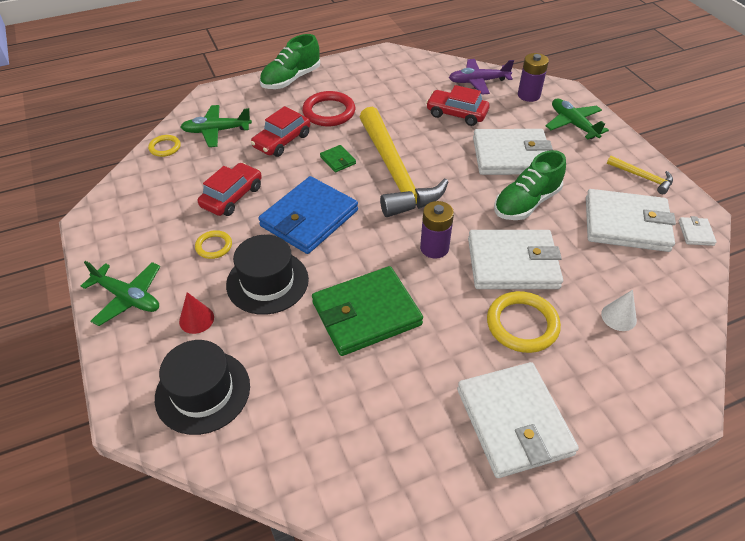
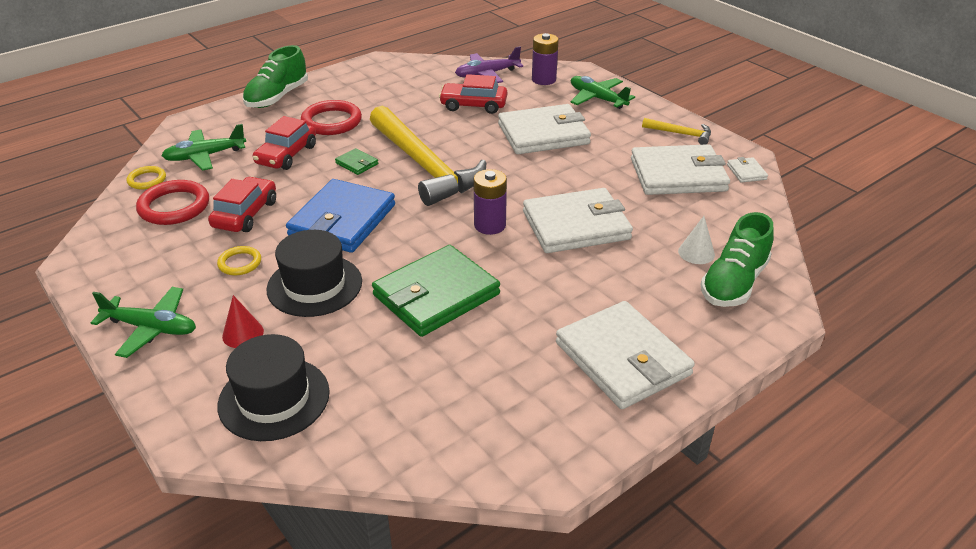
camera: 15 degrees left, 10 degrees down
yellow ring [487,291,561,353] -> none
green shoe [494,150,566,220] -> green shoe moved to [701,212,774,307]
none -> red ring [136,180,209,225]

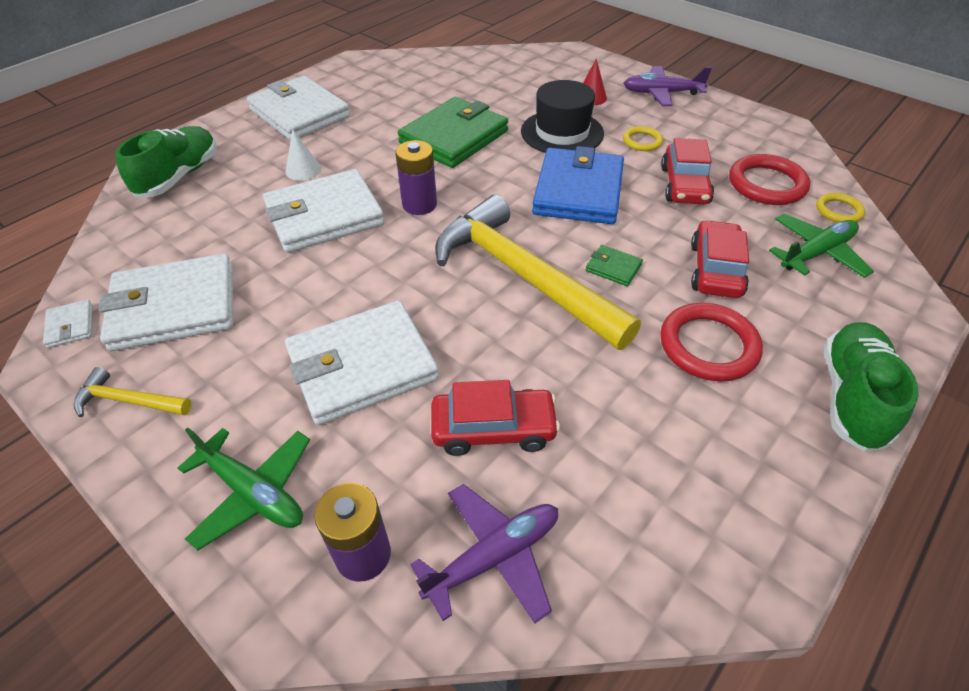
camera: 170 degrees right, 10 degrees up
green plane [91,287,196,358] -> purple plane [623,66,712,106]
black hat [217,334,330,441] -> none
white cone [678,216,715,264] -> white cone moved to [285,129,321,181]

